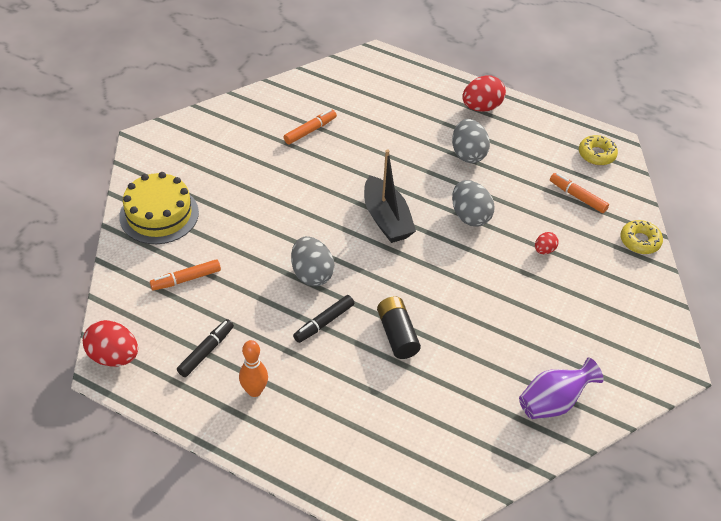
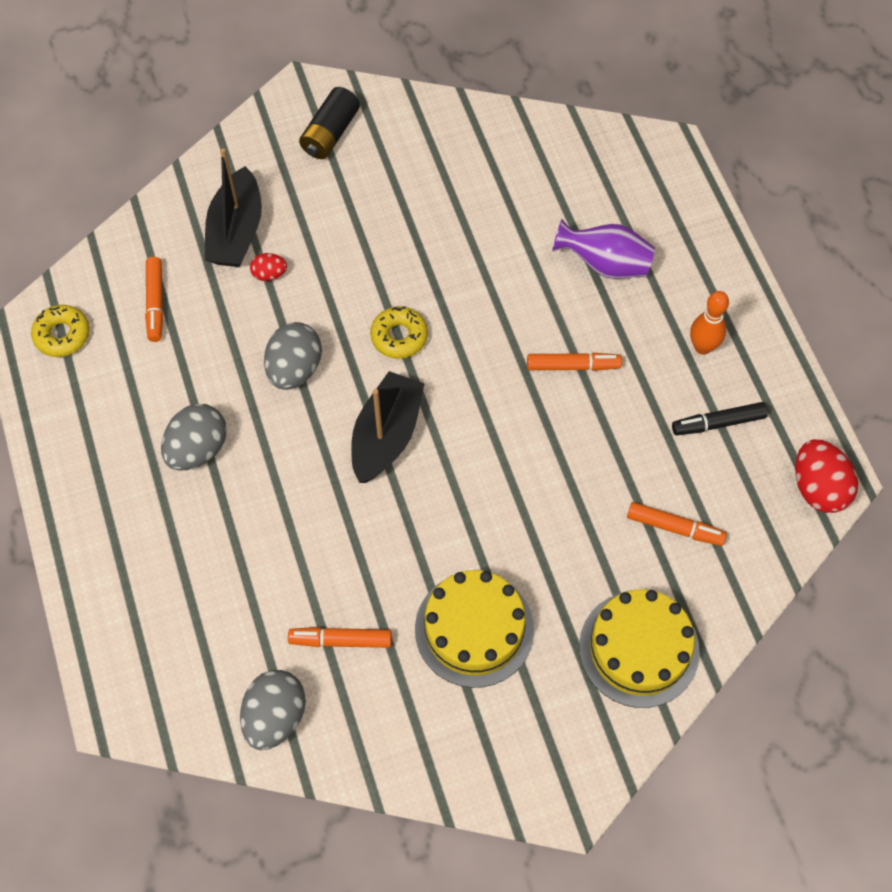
camera: 135 degrees left, 15 degrees up
grey egg [291,236,334,286] -> grey egg moved to [240,670,306,750]
black marker [293,295,355,343] -> orange marker [527,353,622,371]
black battery [377,297,421,359] -> black battery moved to [299,87,360,159]
red egg [462,75,506,112] -> none
purple vase [519,357,604,419] -> purple vase moved to [552,219,655,279]
yellow donut [620,220,663,254] -> yellow donut moved to [370,306,428,359]
none -> black boat [205,148,262,267]
none -> yellow cake [415,570,534,688]

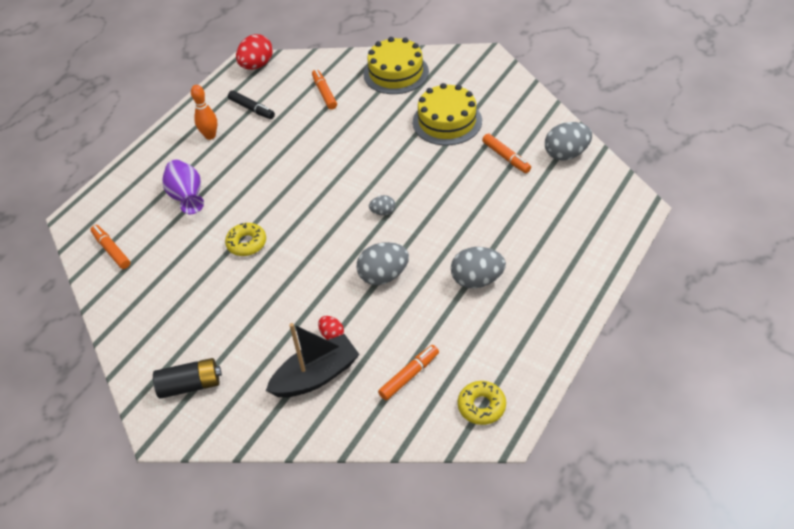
camera: 125 degrees left, 15 degrees down
black boat [351,371,425,483] -> grey egg [369,195,395,215]
yellow donut [370,306,428,359] -> yellow donut moved to [225,223,266,256]
orange marker [527,353,622,371] -> orange marker moved to [90,225,130,269]

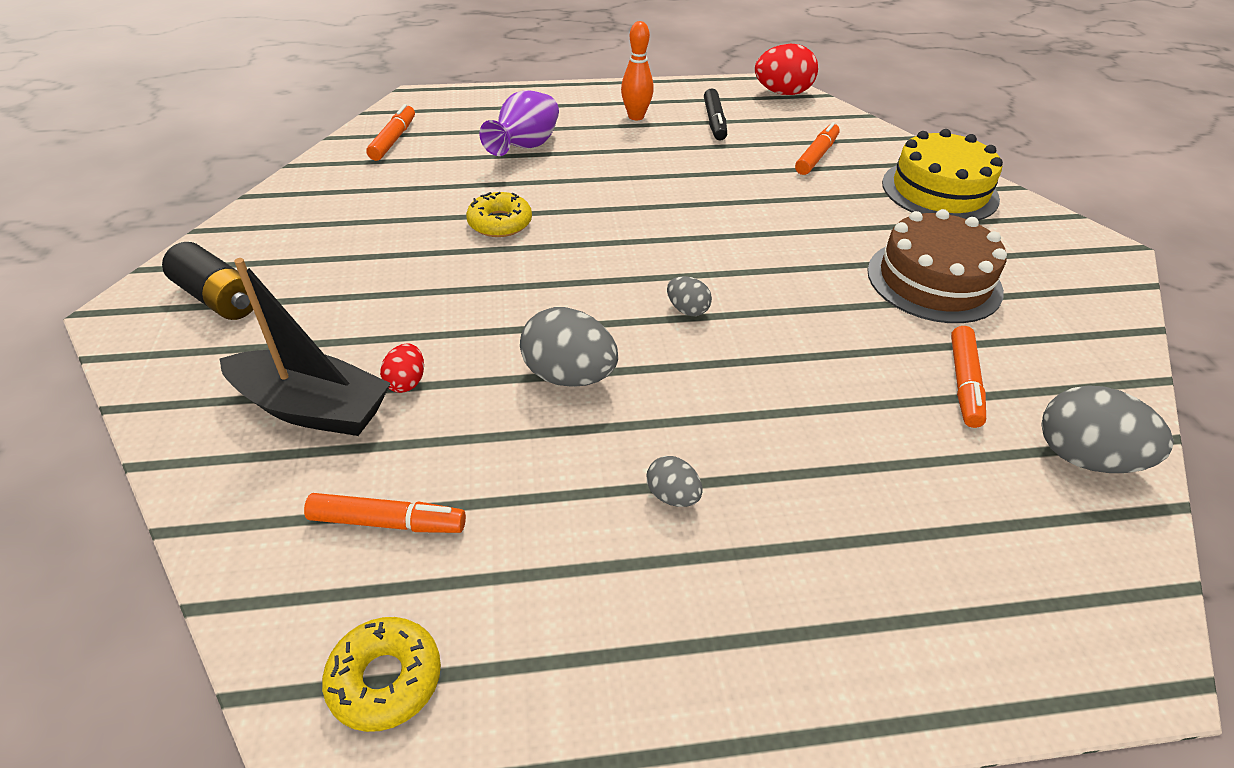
camera: 45 degrees right, 5 degrees down
yellow cake [413,83,482,145] -> brown cake [867,209,1007,323]
grey egg [451,247,506,288] -> grey egg [647,456,703,507], size x0.53

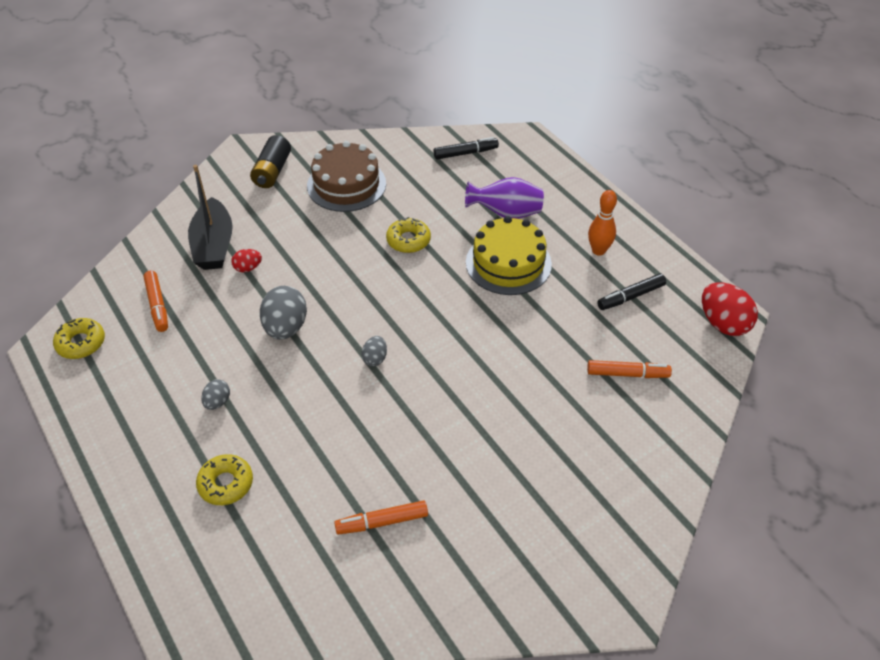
camera: 65 degrees right, 5 degrees up
orange marker [366,104,415,161] -> black marker [433,137,499,159]
brown cake [867,209,1007,323] -> brown cake moved to [307,141,386,212]
yellow cake [882,129,1003,220] -> yellow cake moved to [466,216,552,295]
grey egg [1041,385,1174,473] -> none
none -> yellow donut [196,454,253,505]

